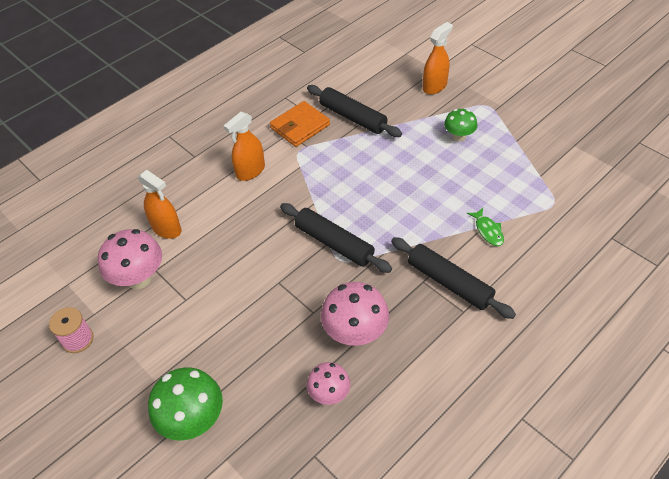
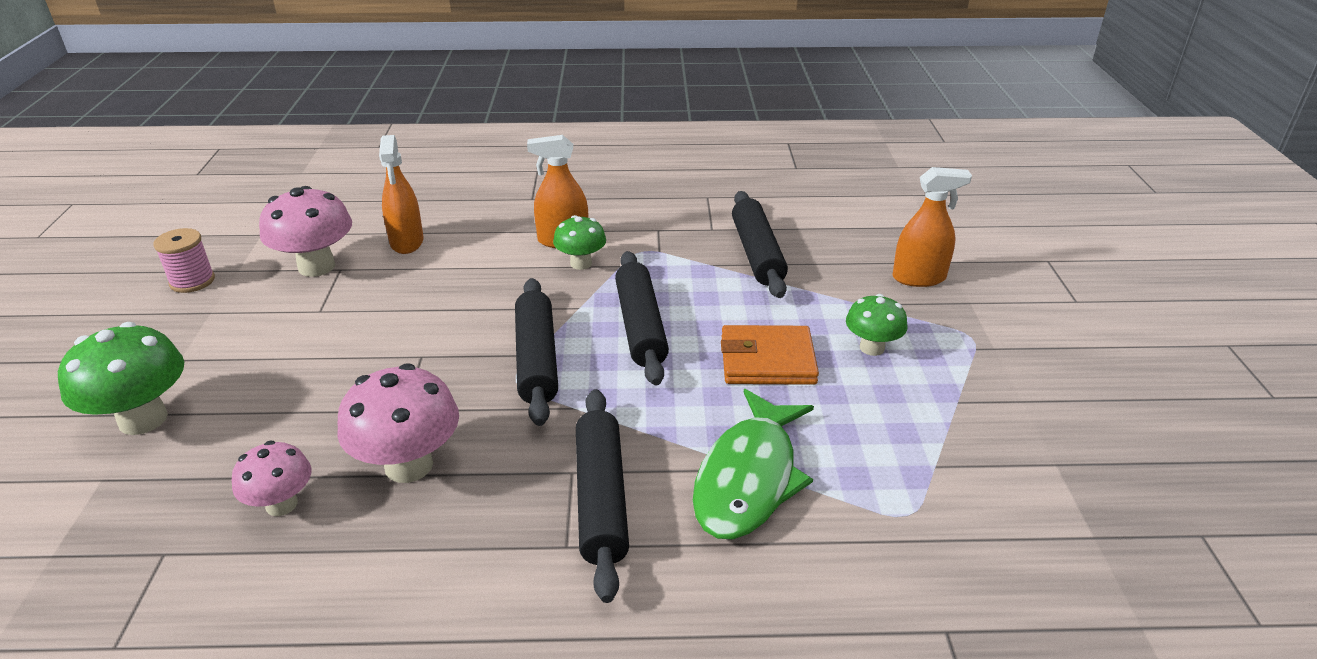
camera: 40 degrees right, 15 degrees down
orange wallet [270,101,330,147] -> orange wallet moved to [721,325,819,385]
green fish [467,208,504,246] -> green fish [693,389,814,540], size x2.14
none -> green mushroom [553,215,606,270]
none -> black rolling pin [615,251,669,385]

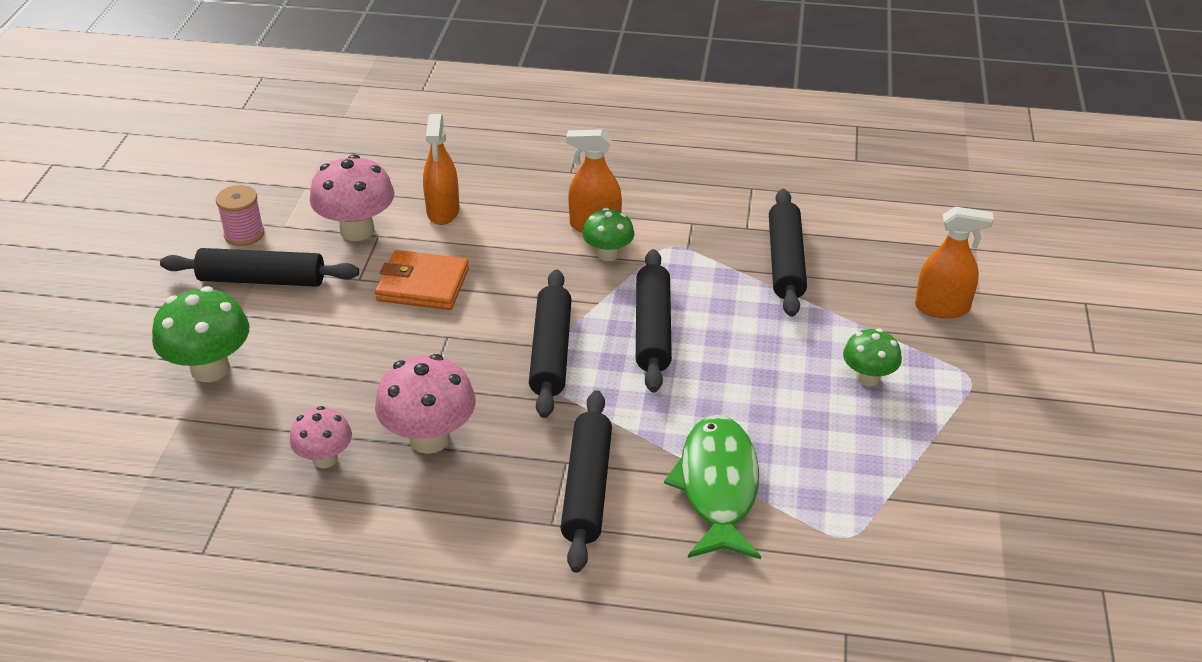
camera: 10 degrees right, 5 degrees up
green fish [693,389,814,540] -> green fish turned 150 degrees clockwise [664,415,761,559]
orange wallet [721,325,819,385] -> orange wallet moved to [375,250,469,310]
none -> black rolling pin [160,248,359,287]

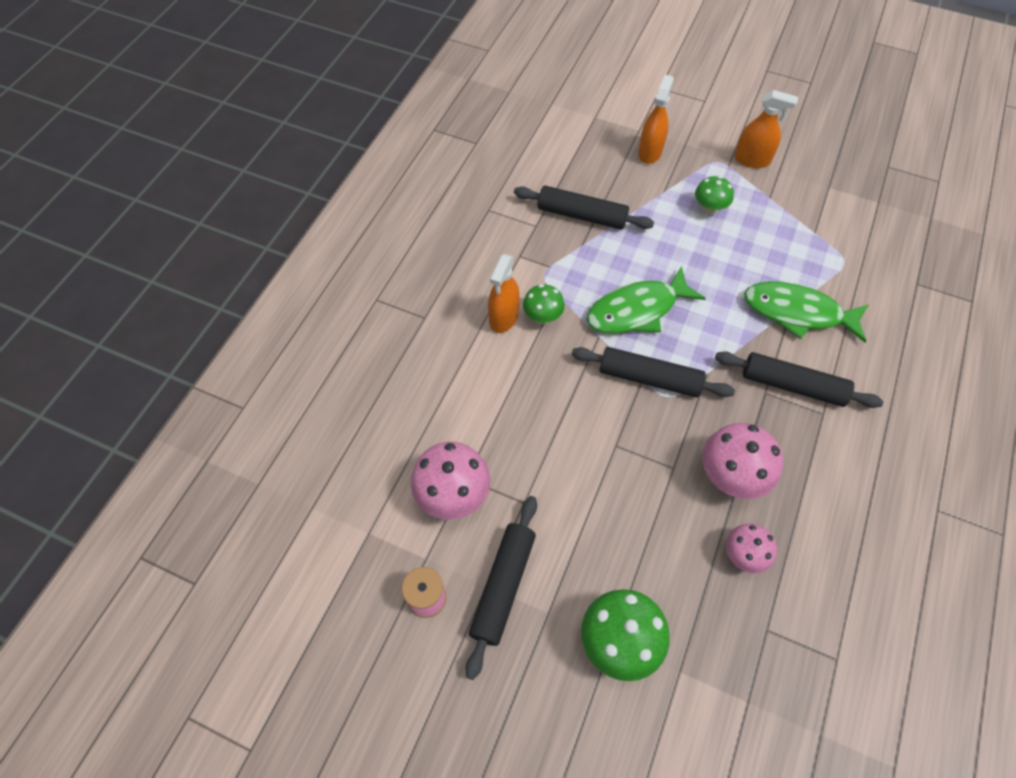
camera: 75 degrees left, 20 degrees up
orange wallet [375,250,469,310] -> none
orange spray bottle [423,114,459,225] -> orange spray bottle moved to [734,90,798,168]
black rolling pin [636,249,672,393] -> green fish [587,266,706,334]

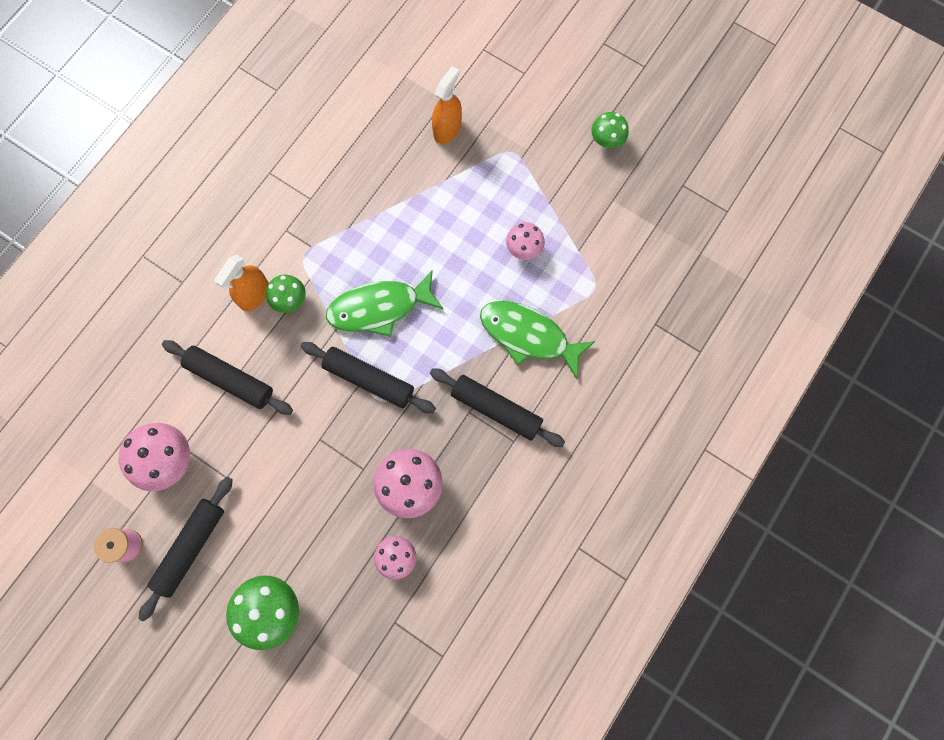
camera: 10 degrees right, 15 degrees up
black rolling pin [514,186,654,230] -> black rolling pin moved to [162,340,293,415]
green mushroom [695,176,734,215] -> green mushroom moved to [591,112,629,148]
orange spray bottle [734,90,798,168] -> none
none -> pink mushroom [506,222,545,260]

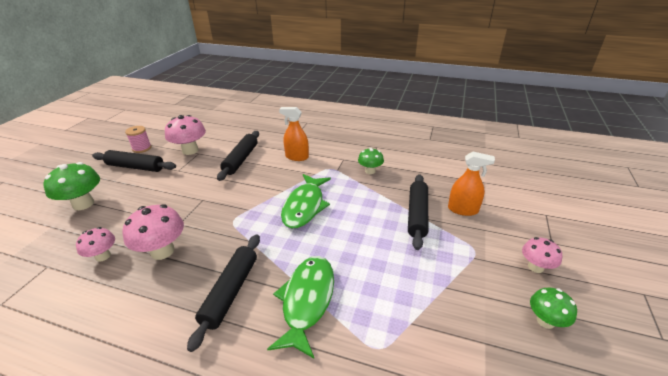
camera: 75 degrees right, 40 degrees down
green mushroom [266,275,306,313] -> green mushroom moved to [358,148,384,174]
black rolling pin [301,342,436,413] -> black rolling pin moved to [408,174,428,250]
green fish [326,269,444,337] -> green fish turned 135 degrees counterclockwise [281,174,331,228]
pink mushroom [506,222,545,260] -> pink mushroom moved to [522,237,562,273]

